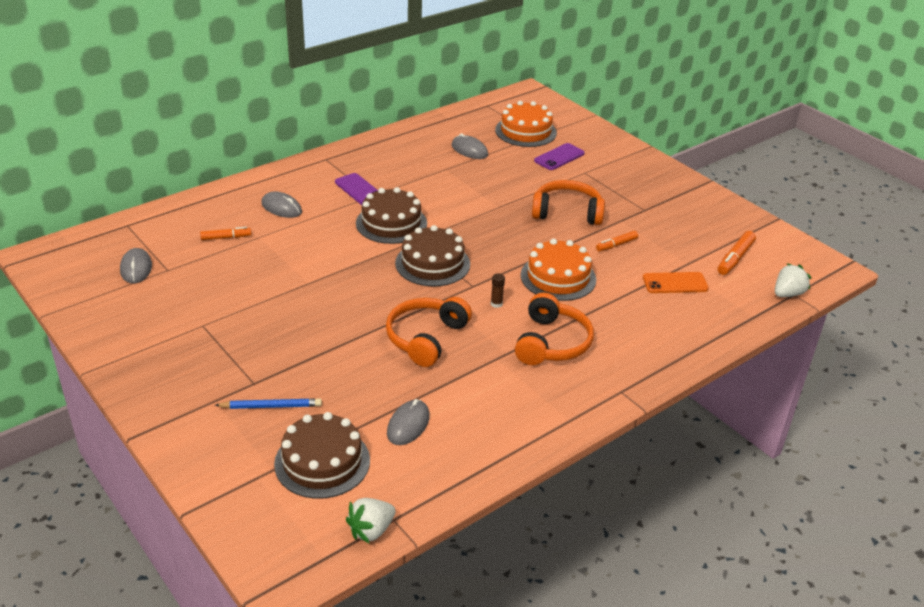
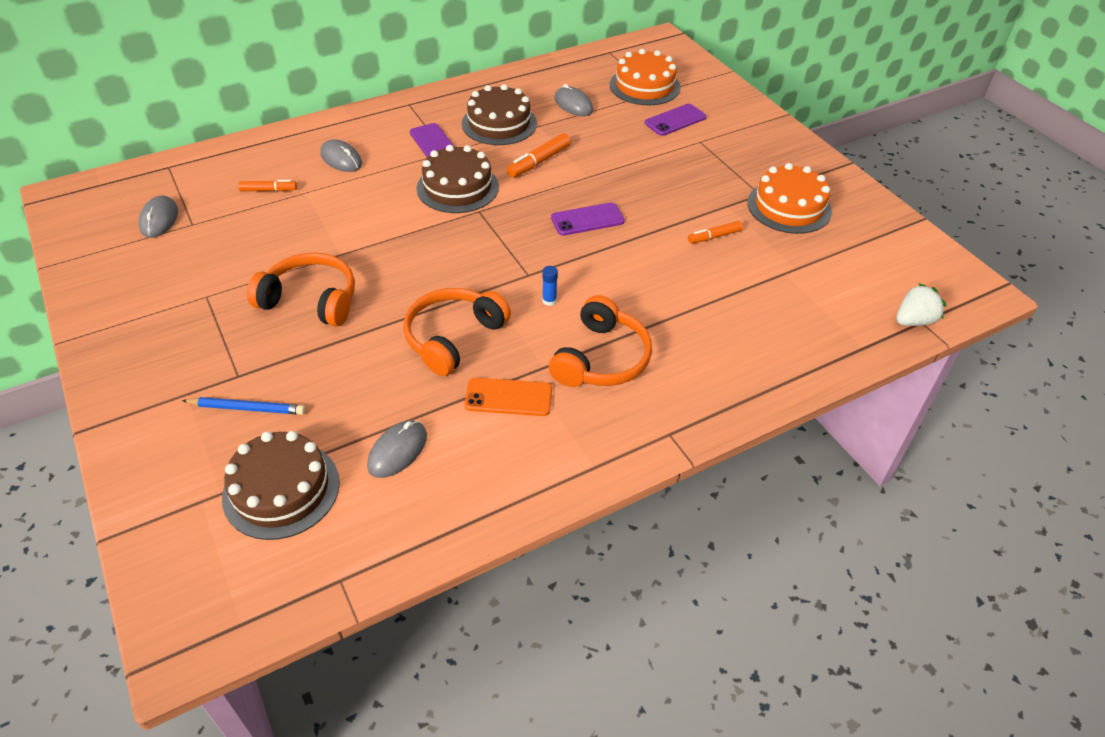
camera: 10 degrees right, 10 degrees up
white strawberry [346,498,396,544] -> none
brown cake [395,225,470,287] -> brown cake moved to [462,84,537,145]
brown glue stick [491,273,505,308] -> blue glue stick [542,266,558,306]
orange cake [521,239,596,301] -> orange cake moved to [748,163,832,234]
orange headphones [532,180,605,225] -> orange headphones moved to [247,253,355,327]
orange phone [643,272,709,293] -> orange phone moved to [465,378,552,416]
orange marker [718,231,756,275] -> orange marker moved to [507,133,571,178]
none -> purple phone [551,202,625,236]

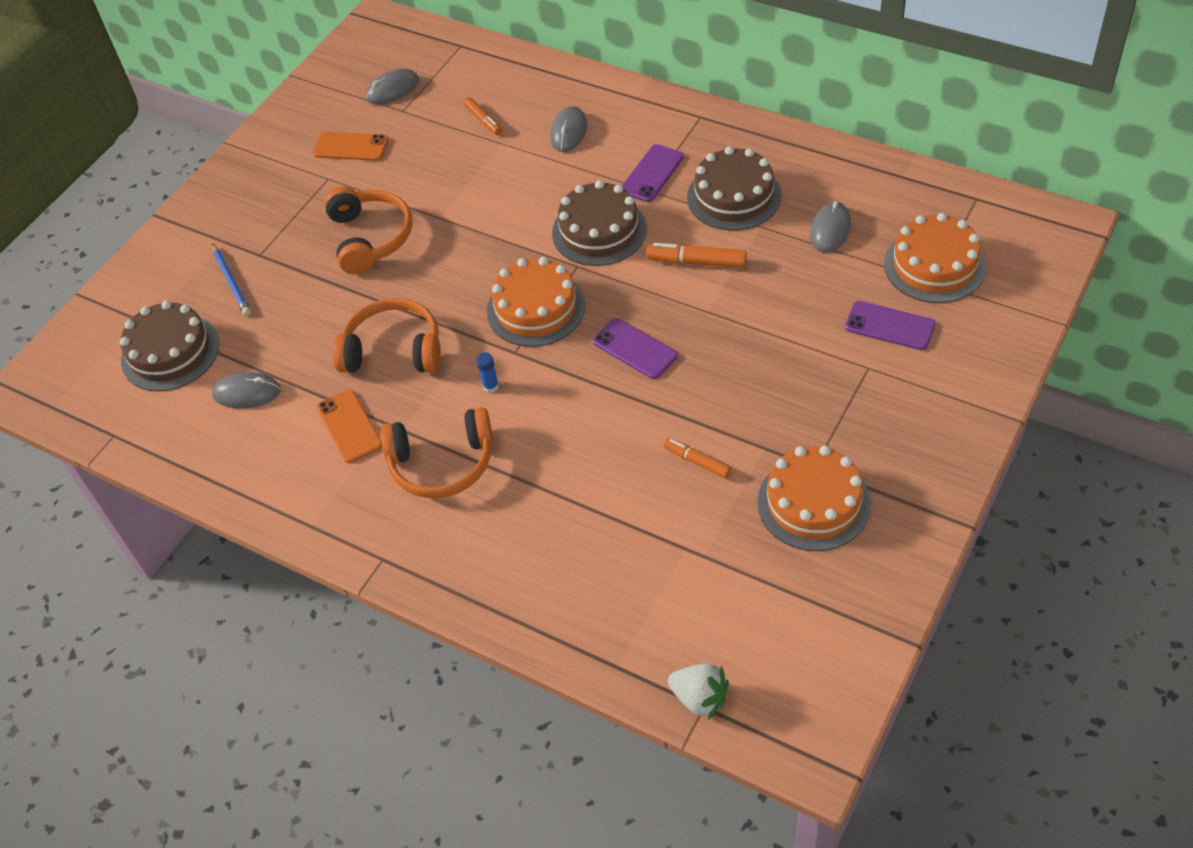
camera: 65 degrees right, 5 degrees up
none -> orange phone [313,132,389,161]
none -> orange cake [487,257,585,347]

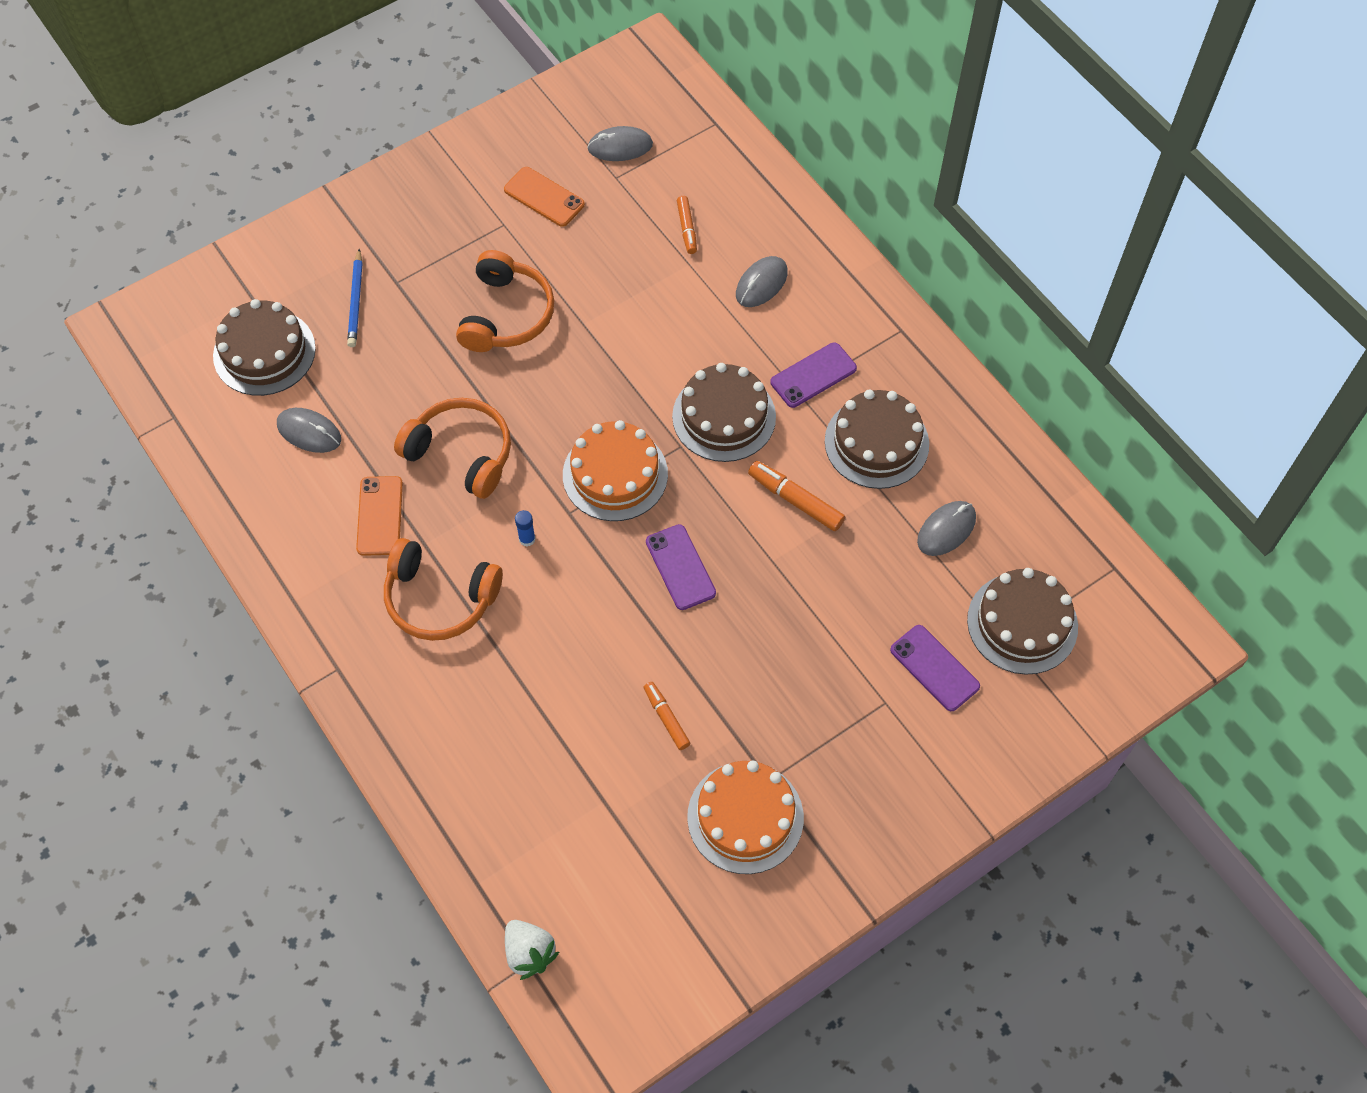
camera: 20 degrees right, 10 degrees up
orange cake [884,213,986,303] -> brown cake [967,568,1078,675]

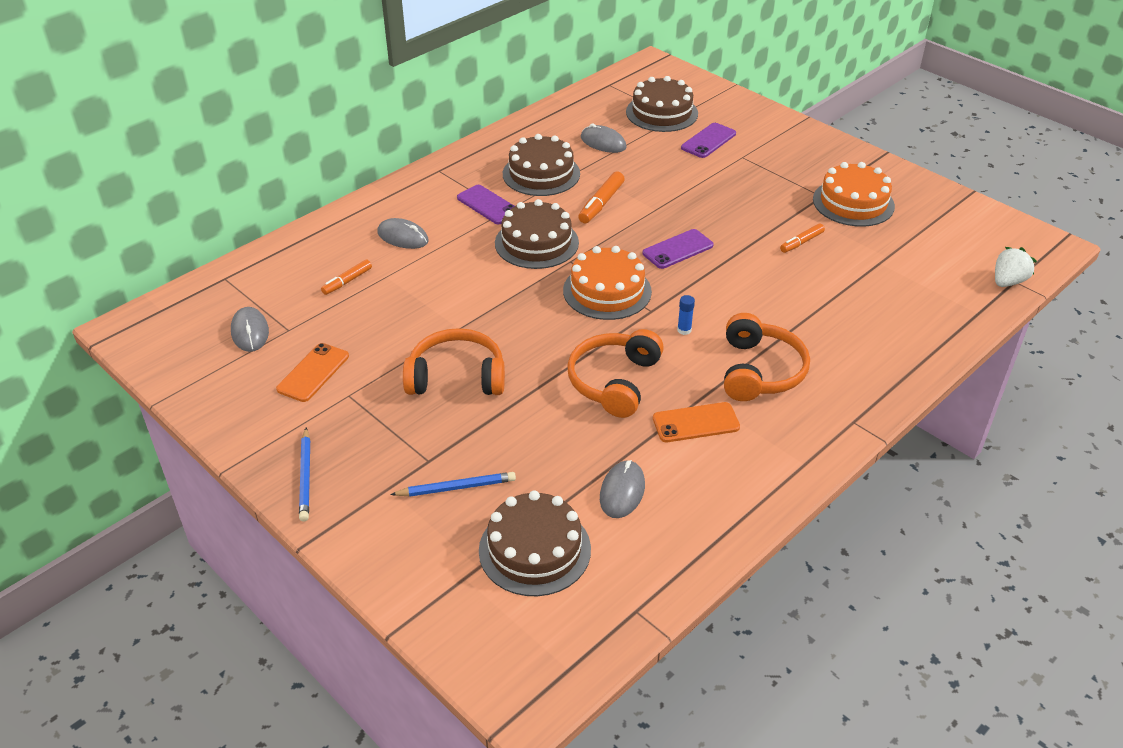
camera: 100 degrees left, 20 degrees down
orange marker [677,196,697,254] -> orange marker turned 150 degrees clockwise [321,260,372,295]
none -> blue pencil [299,427,310,522]

